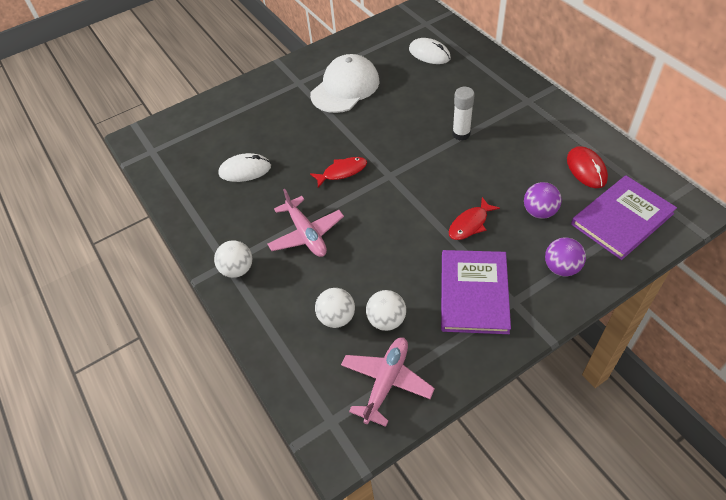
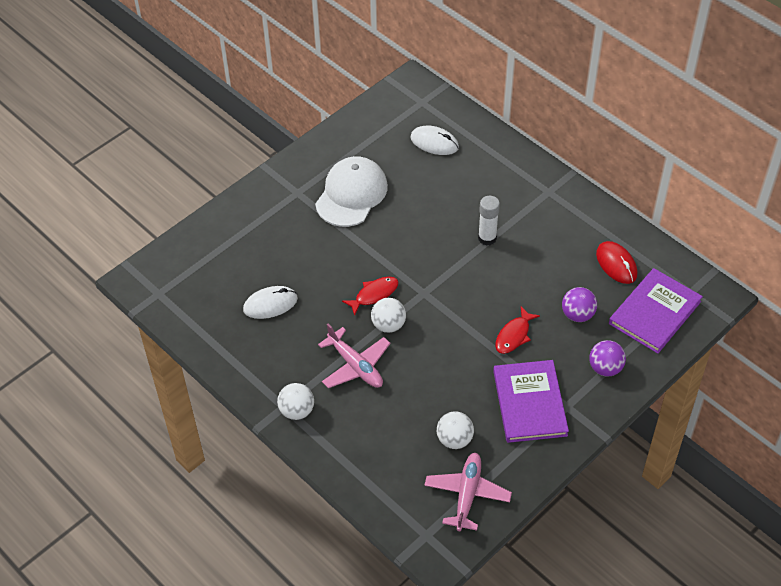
camera: 15 degrees left, 0 degrees up
white ball [315,288,355,328] -> white ball moved to [371,298,406,333]

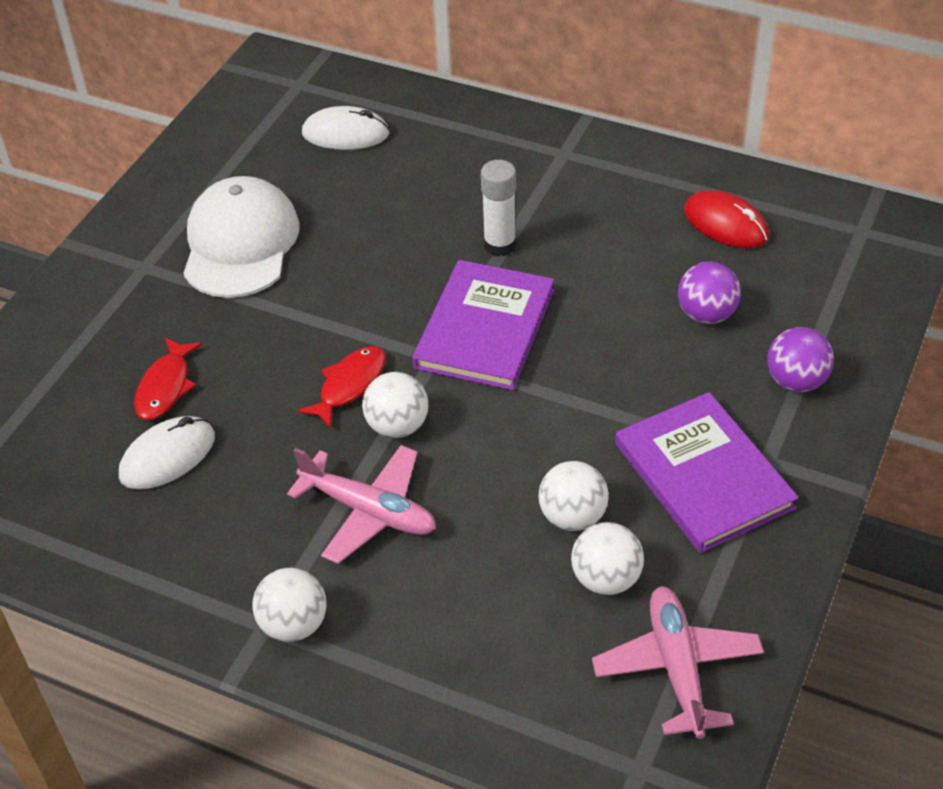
camera: 20 degrees left, 5 degrees down
red fish [495,306,540,354] -> red fish moved to [134,337,202,420]
purple book [609,268,703,354] -> purple book moved to [412,260,554,390]
none -> white ball [539,461,609,531]

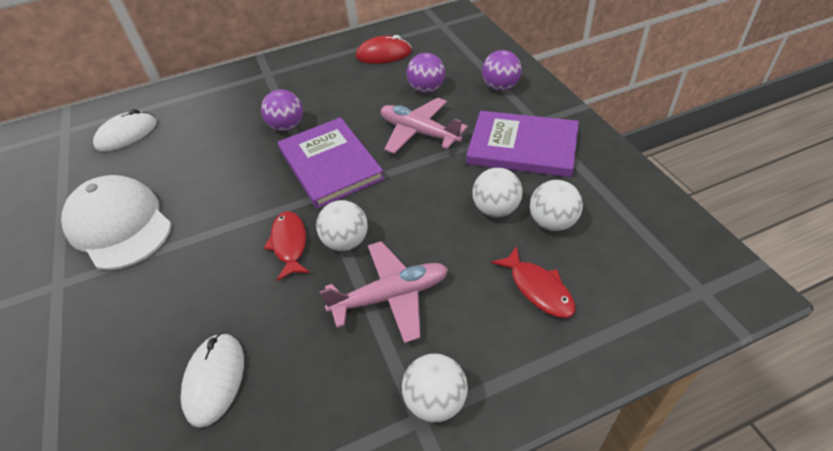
camera: 45 degrees left, 0 degrees up
red fish [134,337,202,420] -> red fish moved to [491,246,575,318]
white glue stick [481,160,516,256] -> purple ball [261,89,303,131]
pink plane [592,586,764,739] -> pink plane moved to [381,98,468,154]

